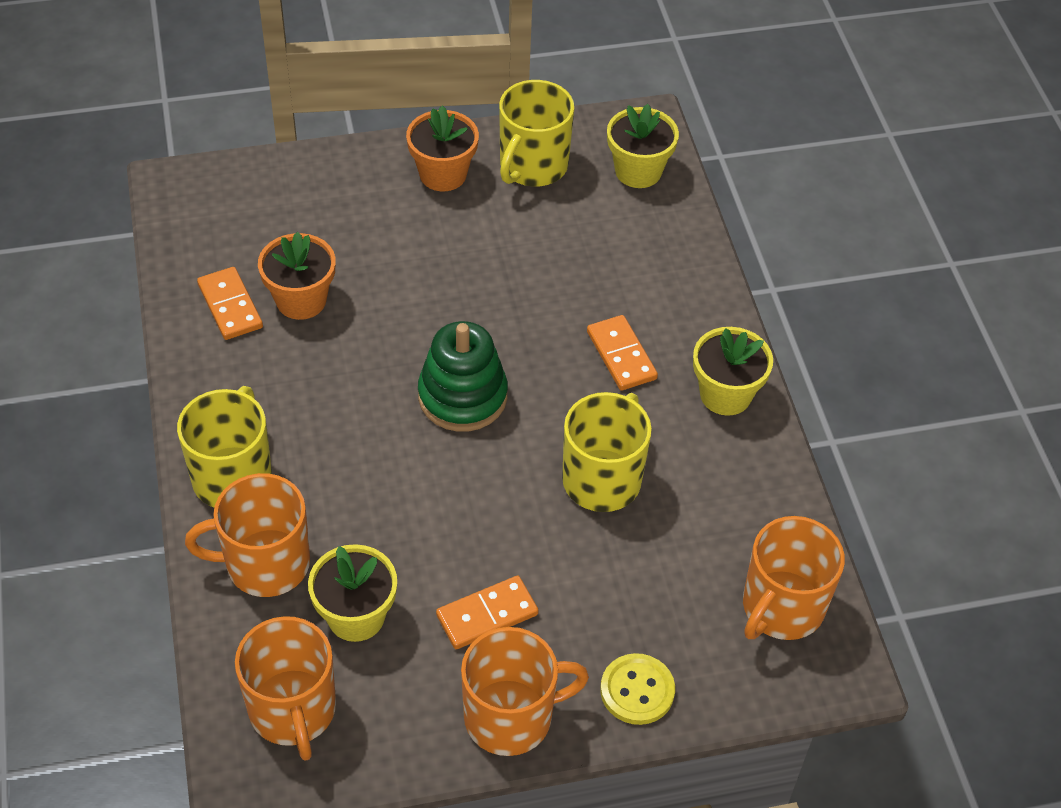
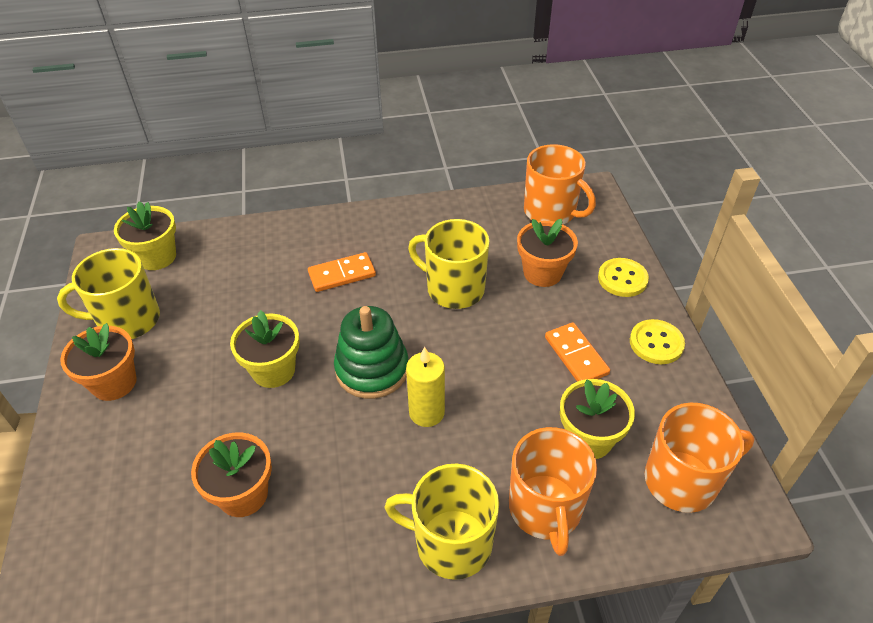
camera: 85 degrees left, 5 degrees down
orange domino [197,267,263,340] -> none
orange mug [461,627,589,756] -> yellow button [630,319,685,364]
yellow mug [499,80,574,186] -> yellow mug turned 135 degrees clockwise [57,248,160,339]
yellow flower pot [693,327,773,416] -> yellow flower pot moved to [230,310,300,388]
none -> yellow candle [406,347,445,427]
none -> orange flower pot [517,219,578,287]

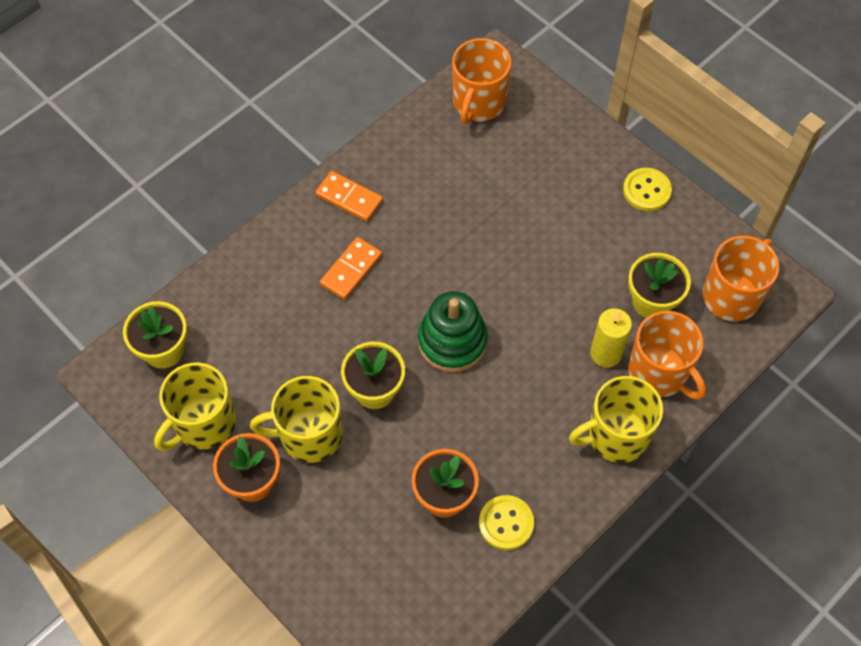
camera: 35 degrees left, 15 degrees up
yellow candle [406,347,445,427] -> yellow candle moved to [590,308,632,367]
yellow mug [408,219,490,309] -> yellow mug moved to [250,376,343,463]
orange flower pot [517,219,578,287] -> none
orange mug [524,144,596,224] -> orange mug turned 105 degrees clockwise [452,38,511,124]
orange domino [545,323,610,382] -> orange domino moved to [315,171,383,222]
yellow button [598,258,649,297] -> yellow button moved to [479,495,534,550]

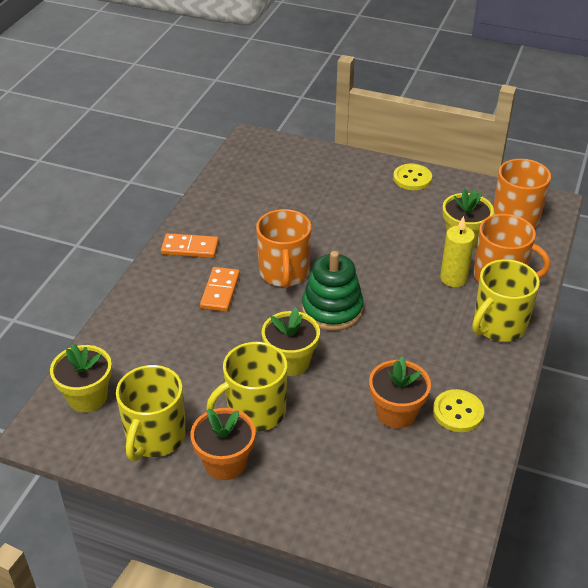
camera: 25 degrees left, 20 degrees down
orange mug [452,38,511,124] -> orange mug moved to [256,209,312,288]

